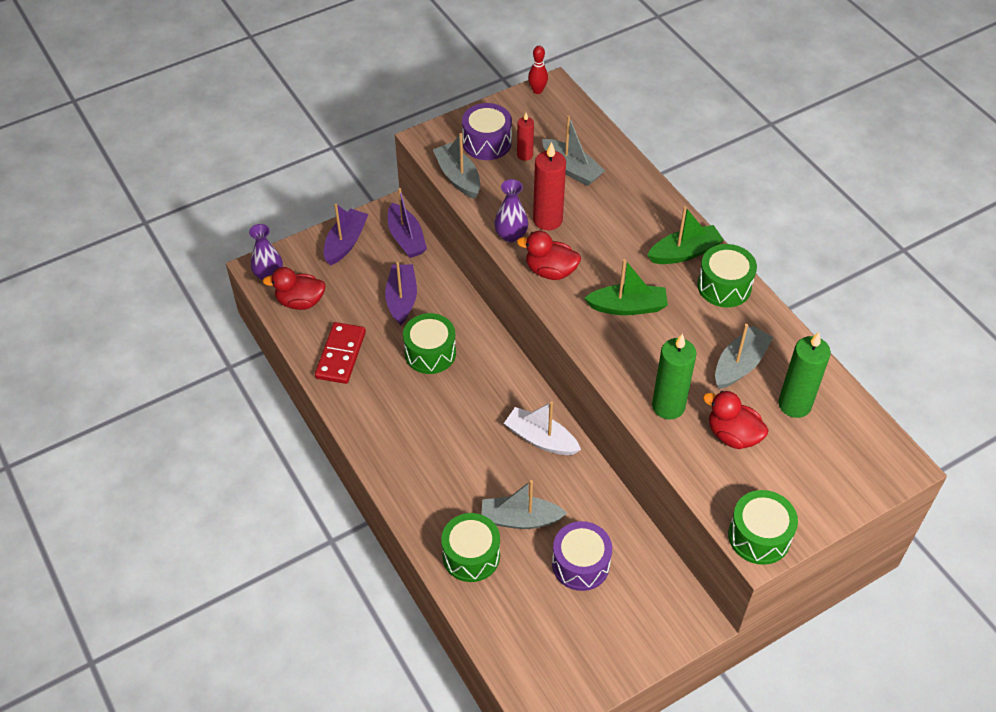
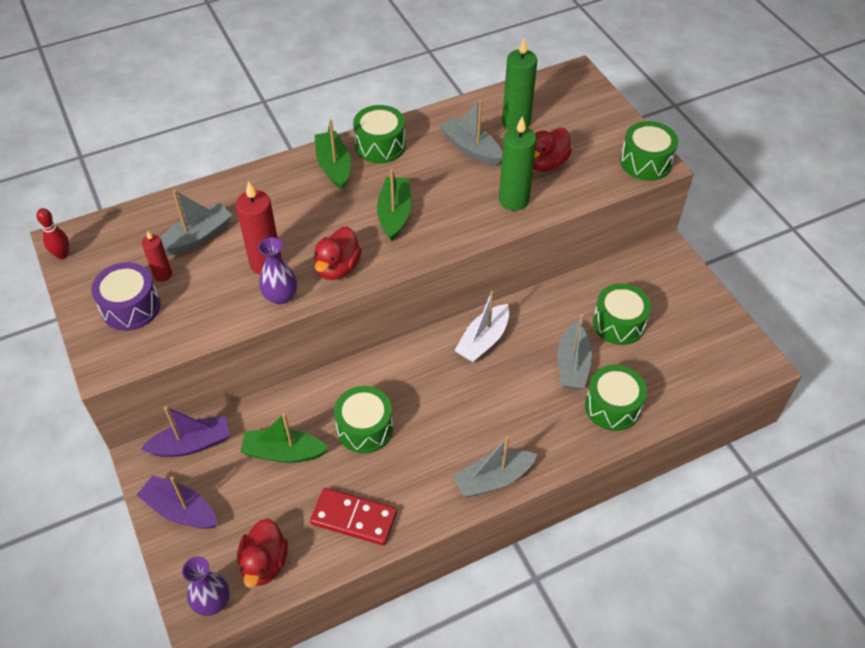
camera: 85 degrees left, 0 degrees up
purple boat [385,262,417,326] -> green boat [240,413,329,463]
grey boat [433,133,480,199] -> grey boat moved to [453,436,537,497]
purple drum [552,521,612,591] -> green drum [593,283,651,345]

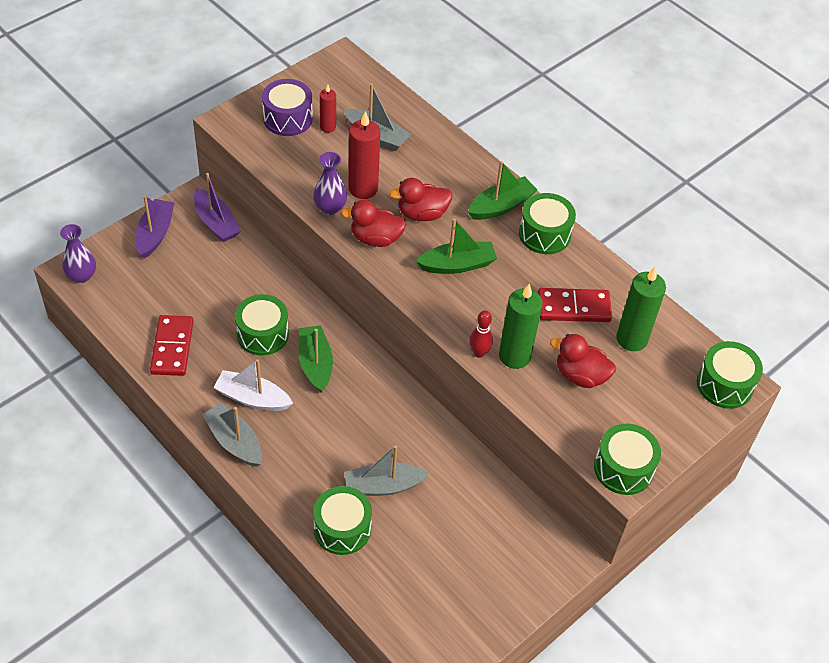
camera: 70 degrees right, 0 degrees up
red bowling pin [36,208,69,260] -> red bowling pin moved to [469,311,493,358]
red duck [237,518,288,588] -> red duck moved to [389,178,453,221]
green boat [240,413,329,463] -> green boat moved to [298,325,333,392]
grey boat [440,100,503,165] -> red domino [538,288,612,322]
white boat [454,291,510,363] -> white boat moved to [213,359,293,411]
green drum [593,283,651,345] -> green drum moved to [697,341,763,409]

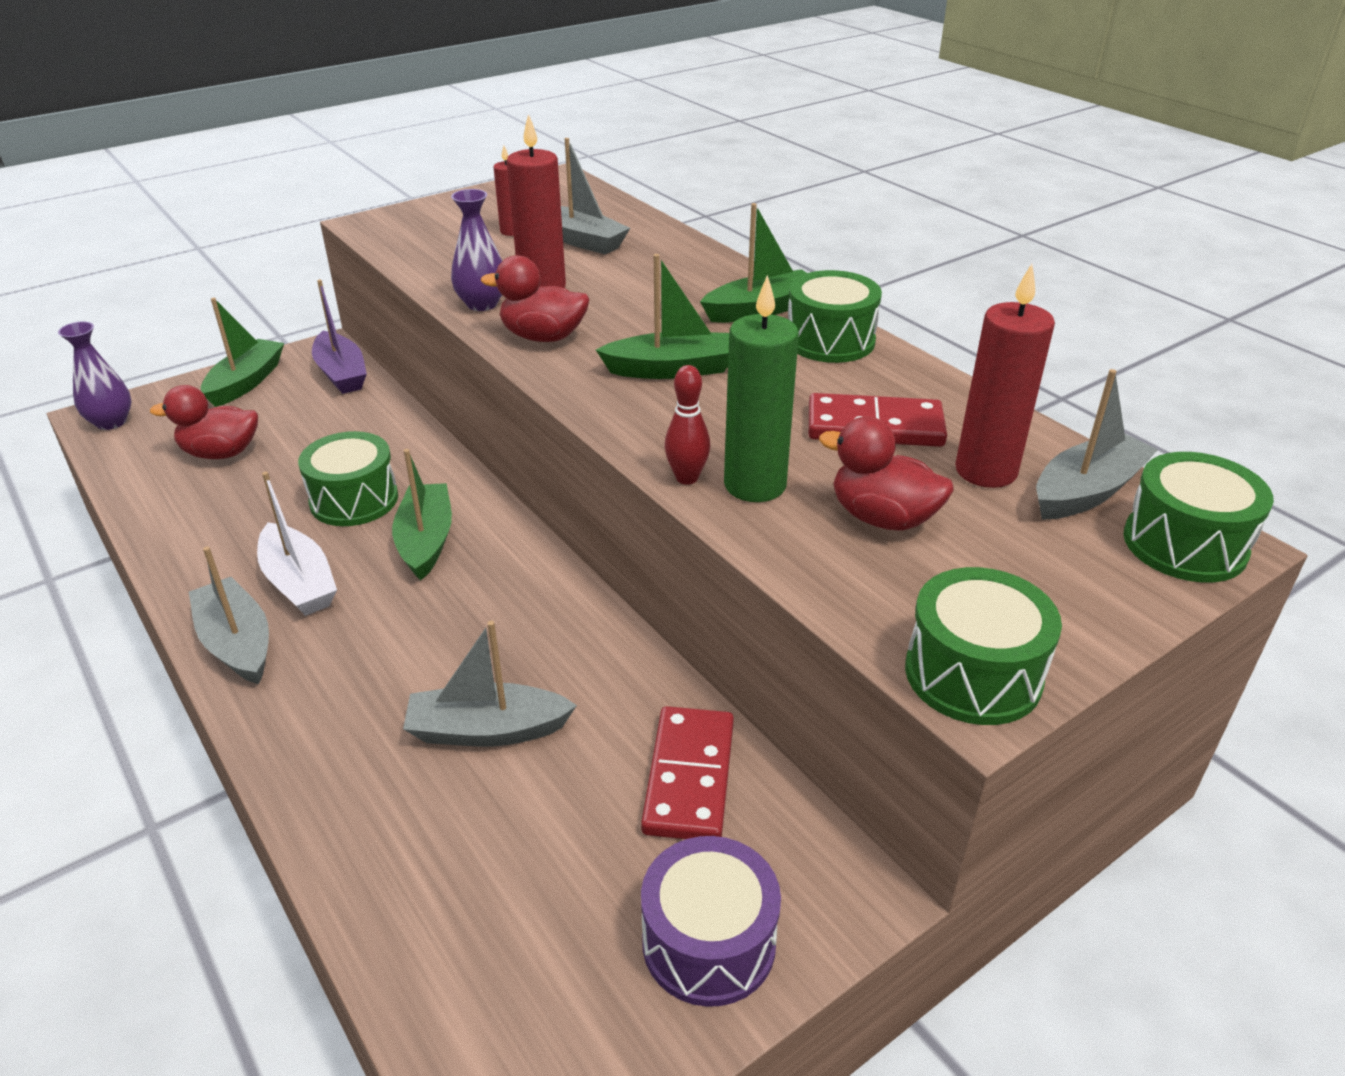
camera: 10 degrees right, 15 degrees down
purple boat [135,195,174,259] -> green boat [201,298,284,407]
red domino [150,315,194,376] -> red domino moved to [641,706,734,839]
white boat [213,359,293,411] -> white boat turned 150 degrees counterclockwise [257,472,337,616]
purple drum [262,79,313,136] -> purple drum moved to [641,836,781,1007]
green drum [313,486,372,555] -> none
red duck [389,178,453,221] -> red duck moved to [150,385,258,459]
green candle [616,267,666,351] -> red candle [955,264,1055,488]
none -> grey boat [1036,369,1158,520]

